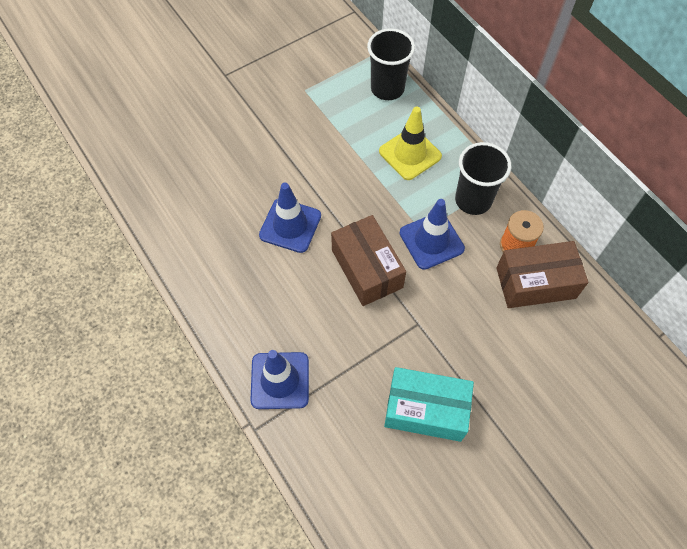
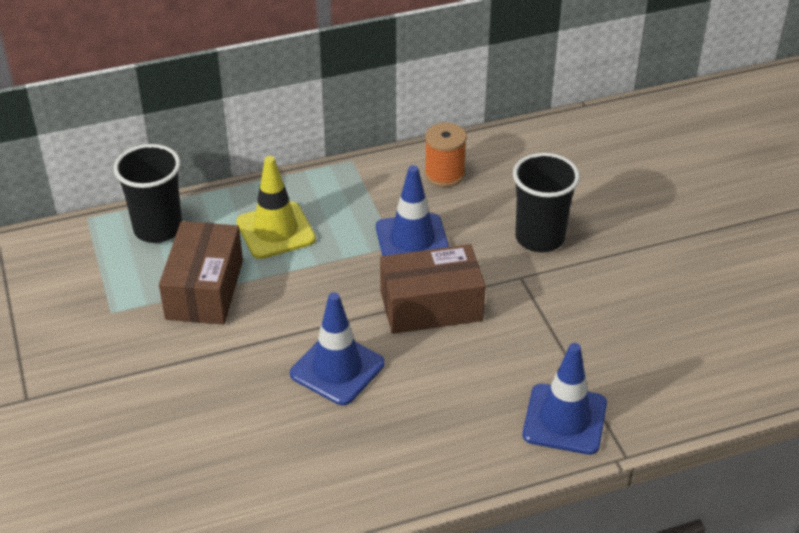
camera: 75 degrees left, 20 degrees down
turquoise box [384,367,474,442] -> none
black cup [455,142,511,215] -> black cup moved to [513,153,580,252]
brown box [496,241,588,308] -> brown box moved to [159,221,243,325]

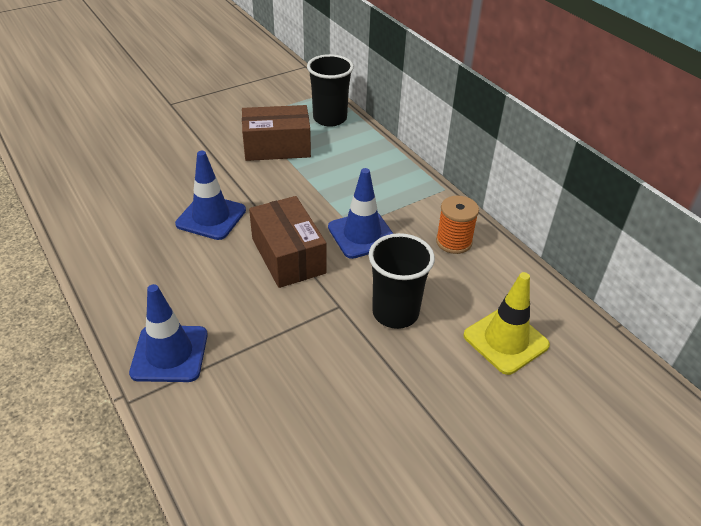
camera: 75 degrees right, 0 degrees up
yellow traffic cone [236,156,316,259] -> yellow traffic cone moved to [463,272,550,375]

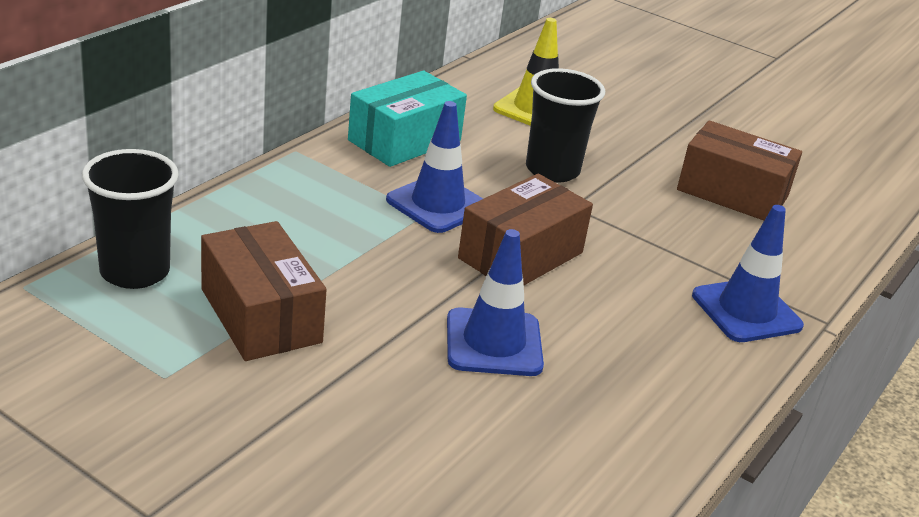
camera: 115 degrees left, 10 degrees down
orange spool [436,196,479,254] -> turquoise box [348,71,467,167]
none -> brown box [677,120,802,220]

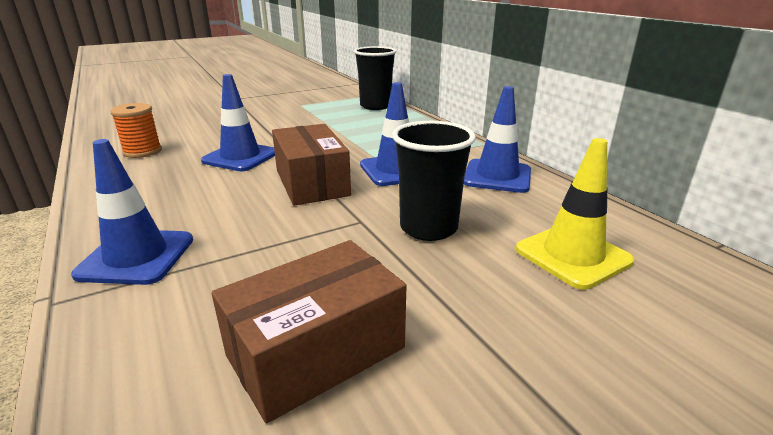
camera: 120 degrees right, 5 degrees down
brown box [201,221,327,361] -> none
turquoise box [348,71,467,167] -> blue traffic cone [464,86,531,193]
none -> orange spool [110,103,162,158]

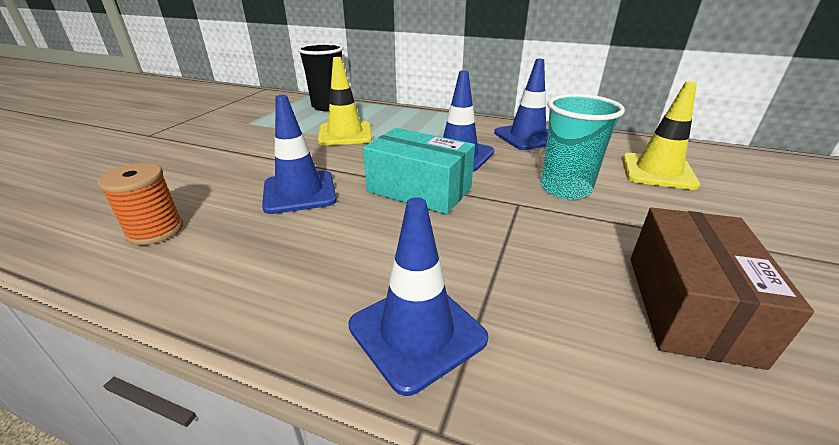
camera: 40 degrees left, 5 degrees up
brown box [272,124,351,205] -> turquoise box [363,128,475,215]
black cup [392,121,476,241] -> turquoise cup [541,94,625,200]
none -> yellow traffic cone [318,57,372,145]

